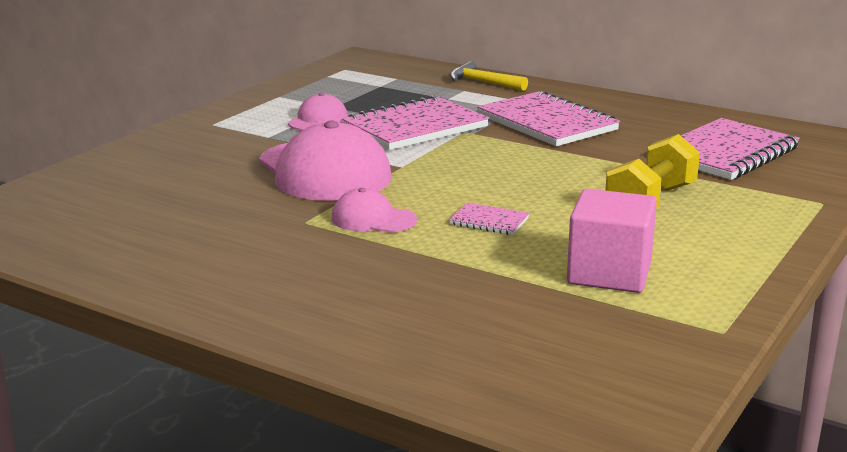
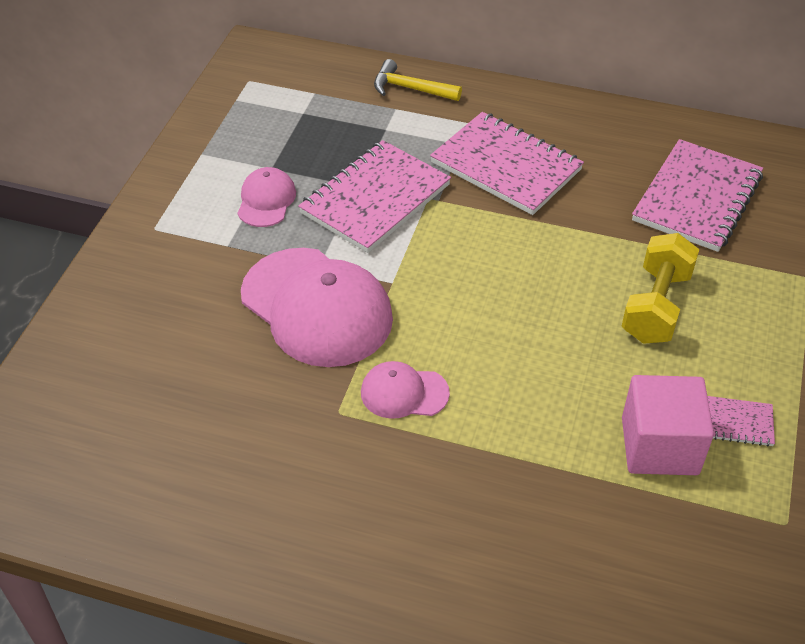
camera: 15 degrees left, 25 degrees up
pink notebook [449,202,530,235] -> pink notebook moved to [707,396,775,447]

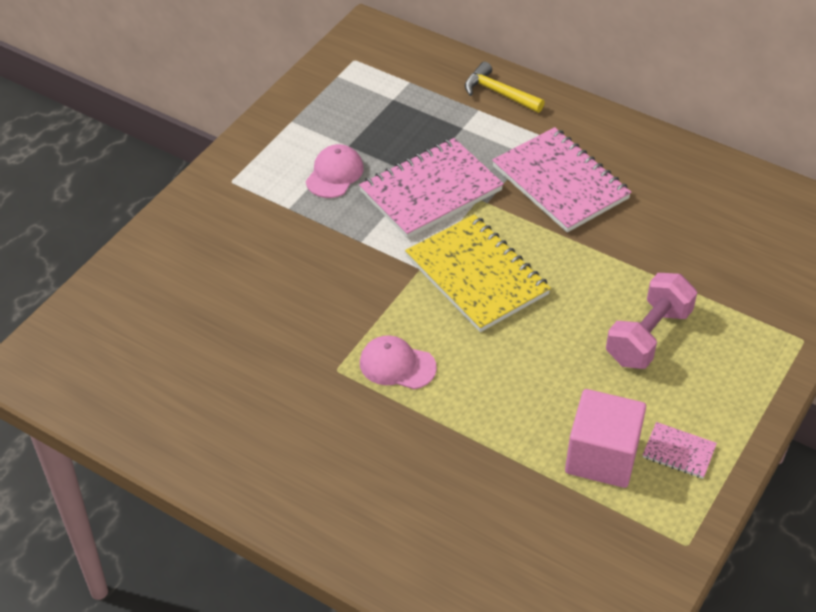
camera: 15 degrees right, 0 degrees up
pink cap [241,248,393,367] -> none
yellow dumbbell [622,233,699,344] -> pink dumbbell [606,273,697,369]
pink notebook [632,139,763,252] -> none
none -> yellow notebook [405,214,551,332]

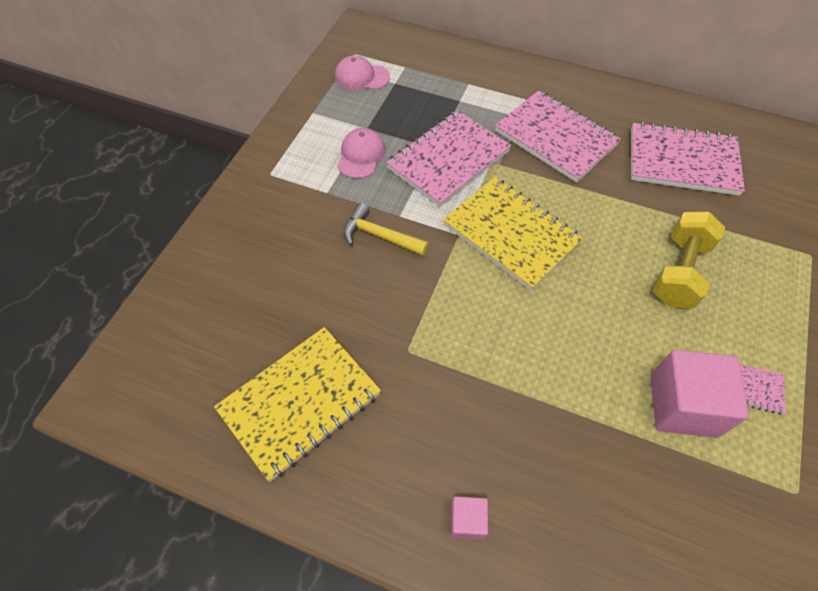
camera: 10 degrees left, 10 degrees up
pink cap [360,335,437,389] -> pink cap moved to [335,55,390,90]
yellow hammer [465,62,545,113] -> yellow hammer moved to [344,203,429,256]
pink dumbbell [606,273,697,369] -> yellow dumbbell [652,211,725,309]
none -> yellow notebook [214,327,381,482]
none -> pink cube [451,496,488,540]
none -> pink notebook [631,122,745,196]

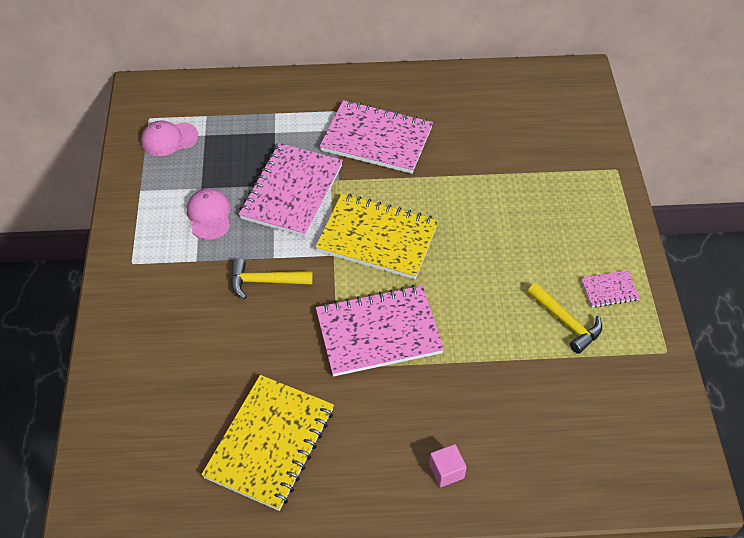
camera: 25 degrees left, 5 degrees down
pink notebook [631,122,745,196] -> pink notebook moved to [316,285,444,377]
pink cube [650,350,749,438] -> yellow hammer [527,283,602,354]
yellow dumbbell [652,211,725,309] -> none

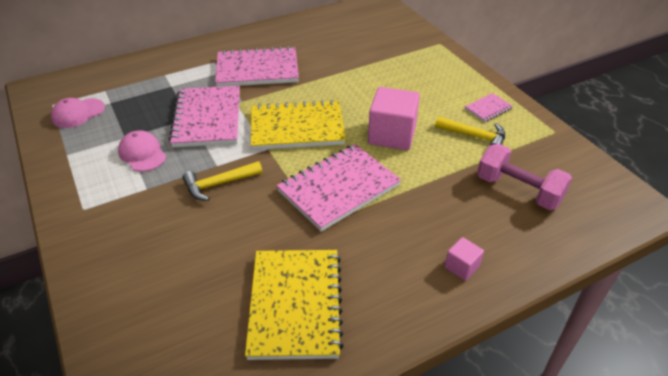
camera: 25 degrees left, 10 degrees down
none -> pink cube [368,87,420,150]
none -> pink dumbbell [477,144,572,210]

